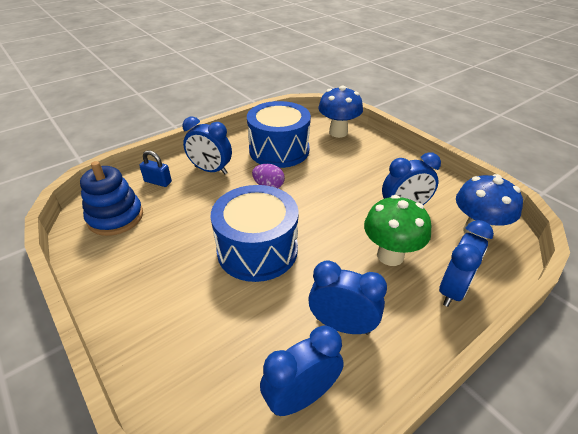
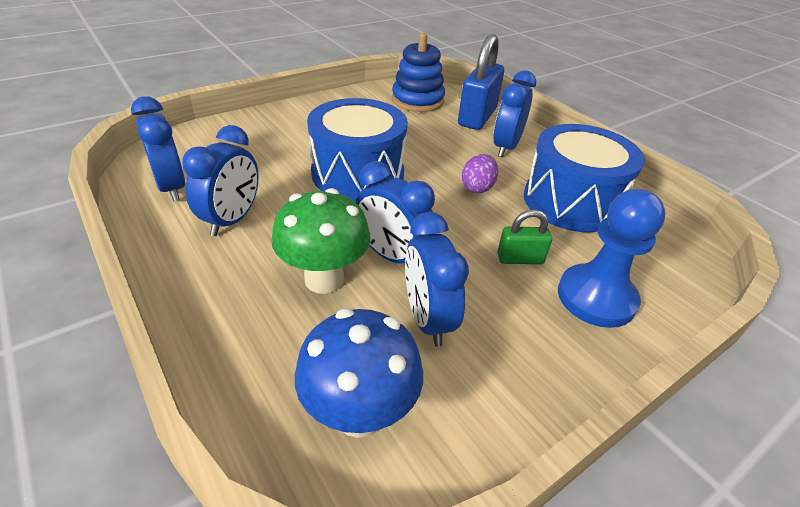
camera: 90 degrees right, 0 degrees up
blue padlock [139,150,172,187] -> blue padlock [458,34,504,130], size x1.91
blue mushroom [318,86,363,138] -> none
blue clock [439,220,494,307] -> blue clock moved to [356,161,435,264]
none -> green padlock [497,210,552,264]
none -> blue pawn [558,189,666,328]

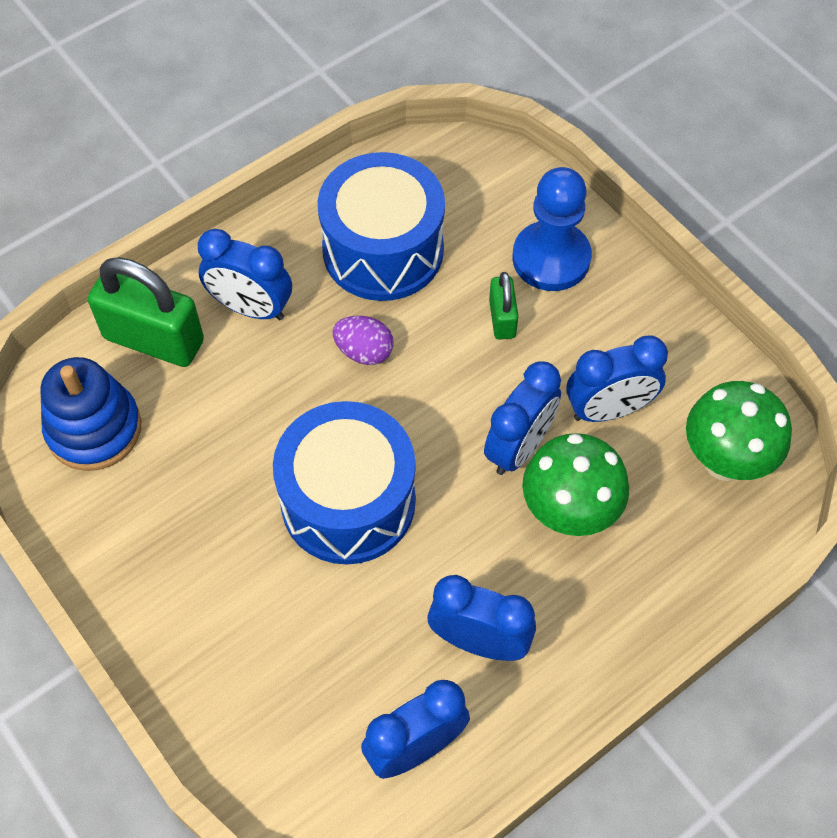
camera: 90 degrees left, 20 degrees up
blue mushroom [295,308,423,438] -> green mushroom [686,381,792,481]
blue padlock [458,34,504,130] -> green padlock [88,257,204,367]

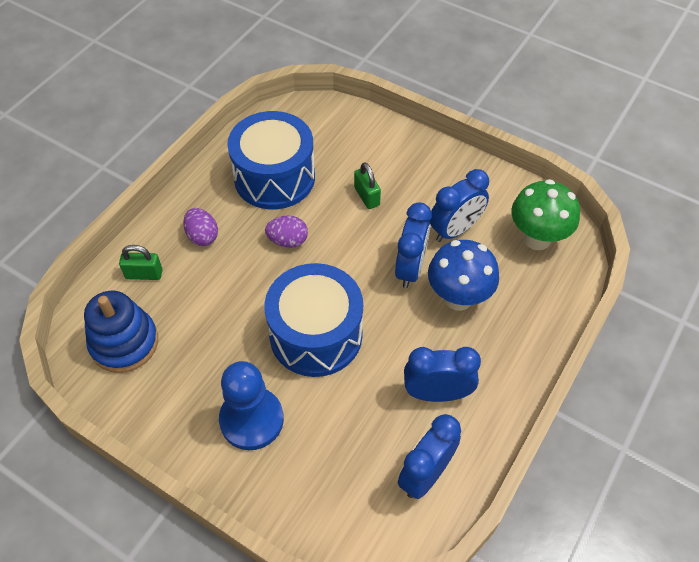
camera: 20 degrees left, 5 degrees down
green padlock [88,257,204,367] -> green padlock [119,245,163,280], size x0.52
blue clock [198,229,292,320] -> purple egg [183,208,218,246]
blue pawn [513,167,592,291] -> blue pawn moved to [219,361,284,450]
green mushroom [522,433,629,536] -> blue mushroom [428,240,499,311]

